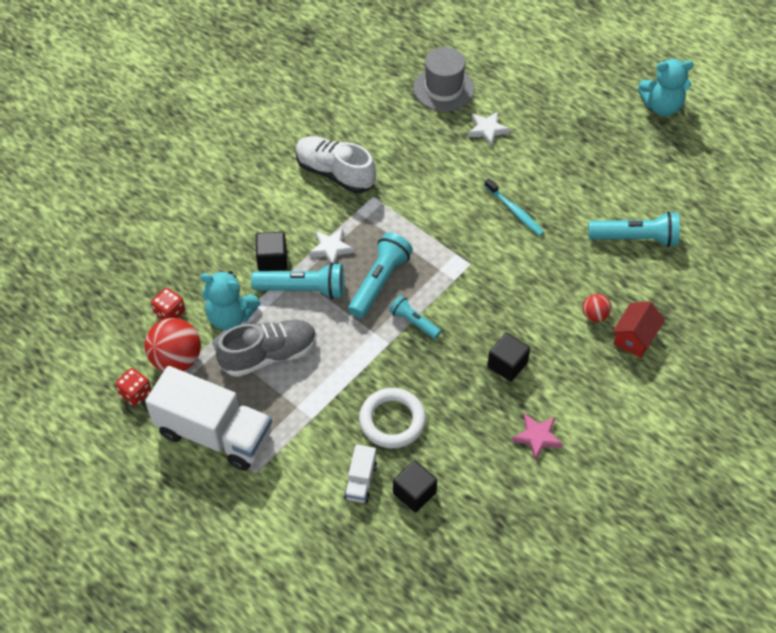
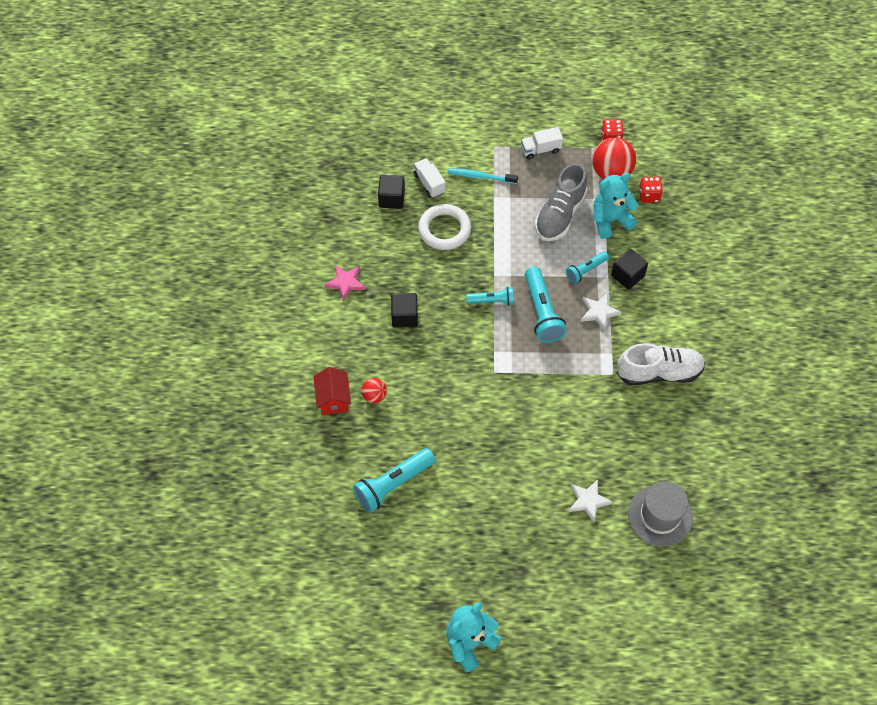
camera: 140 degrees right, 5 degrees up
white truck [145,366,272,471] -> white truck [521,127,563,159], size x0.45
turquoise flashlight [251,263,344,299] -> turquoise flashlight [566,251,609,284], size x0.59
turquoise toothbrush [485,178,544,236] -> turquoise toothbrush moved to [447,168,518,184]

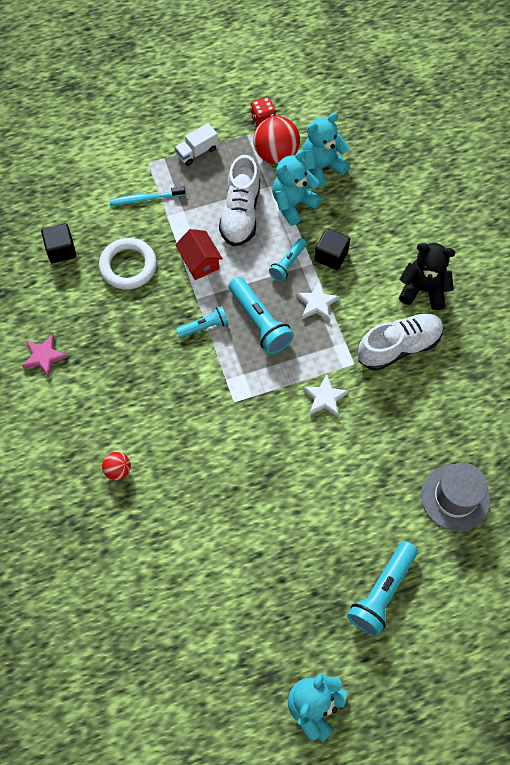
camera: 20 degrees left, 5 degrees up
red house [313,367,351,415] -> red house moved to [175,229,223,280]
turquoise flashlight [353,448,435,513] -> turquoise flashlight moved to [347,541,418,636]
black cube [391,293,418,327] -> none
white truck [414,158,446,198] -> none
grey shoe [535,163,587,241] -> white shoe [219,155,260,247]
white star [569,480,612,522] -> white star moved to [303,374,349,417]
red dice [639,176,663,203] -> turquoise teddy bear [303,112,350,187]
none -> black teddy bear [399,243,455,310]

